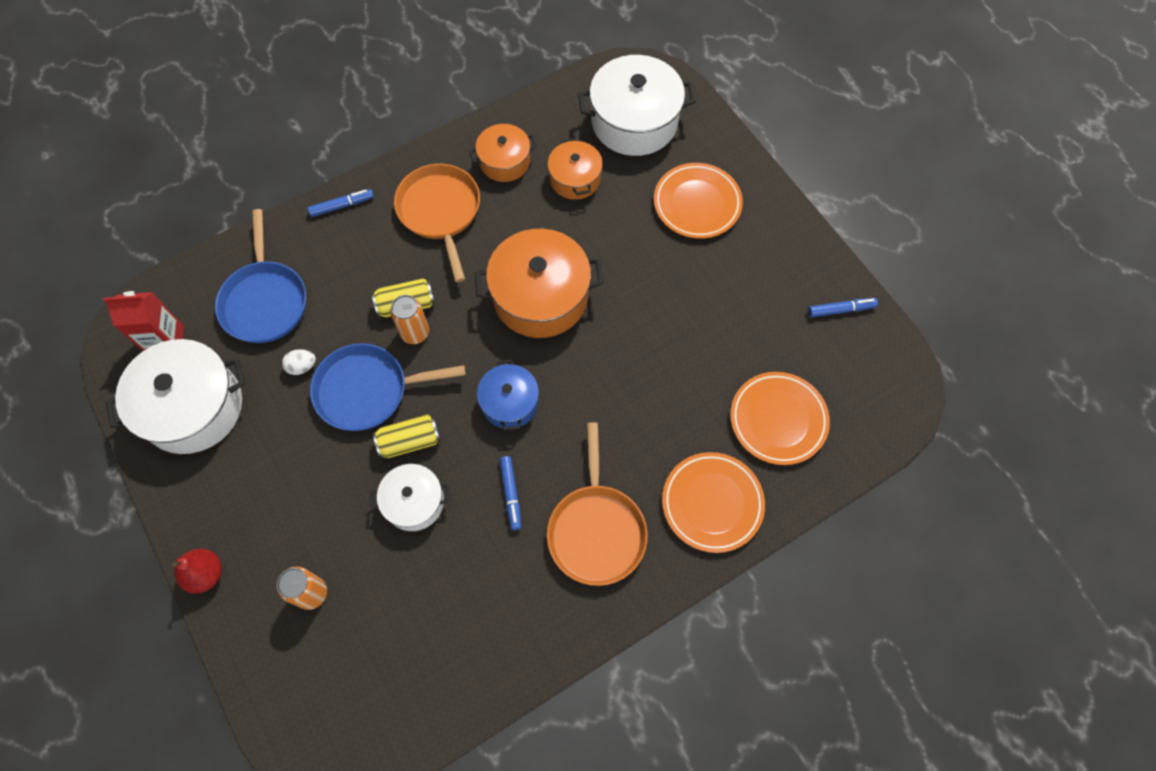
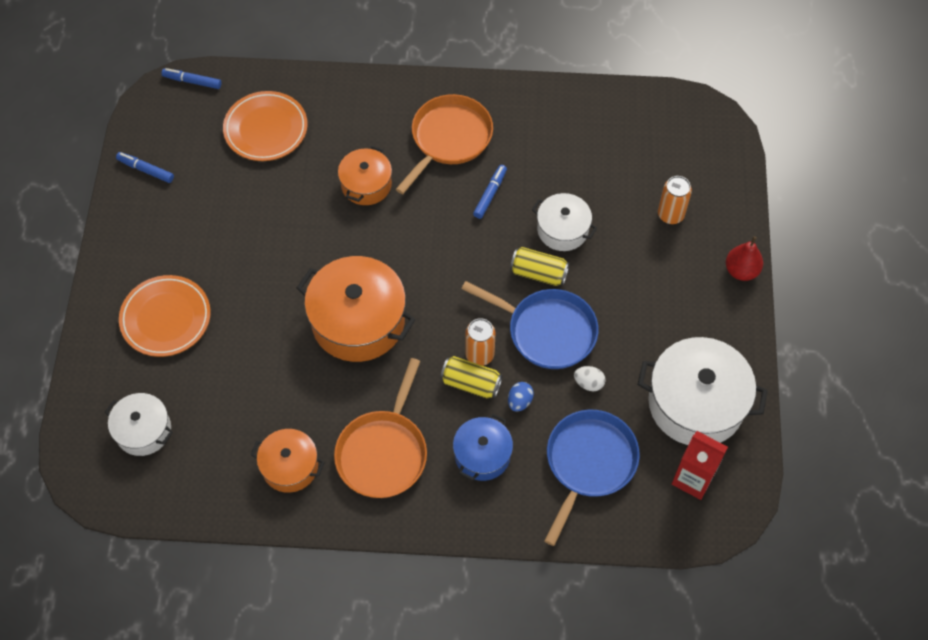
camera: 145 degrees left, 5 degrees down
blue marker [308,189,374,217] -> blue marker moved to [162,68,221,89]
blue pot [477,359,539,431] -> blue pot moved to [453,414,513,481]
orange pot [547,138,603,200] -> orange pot moved to [338,146,392,205]
white pot [578,55,696,156] -> white pot [105,393,173,456], size x0.57
orange plate [662,452,765,553] -> none
none -> blue egg [508,382,534,412]

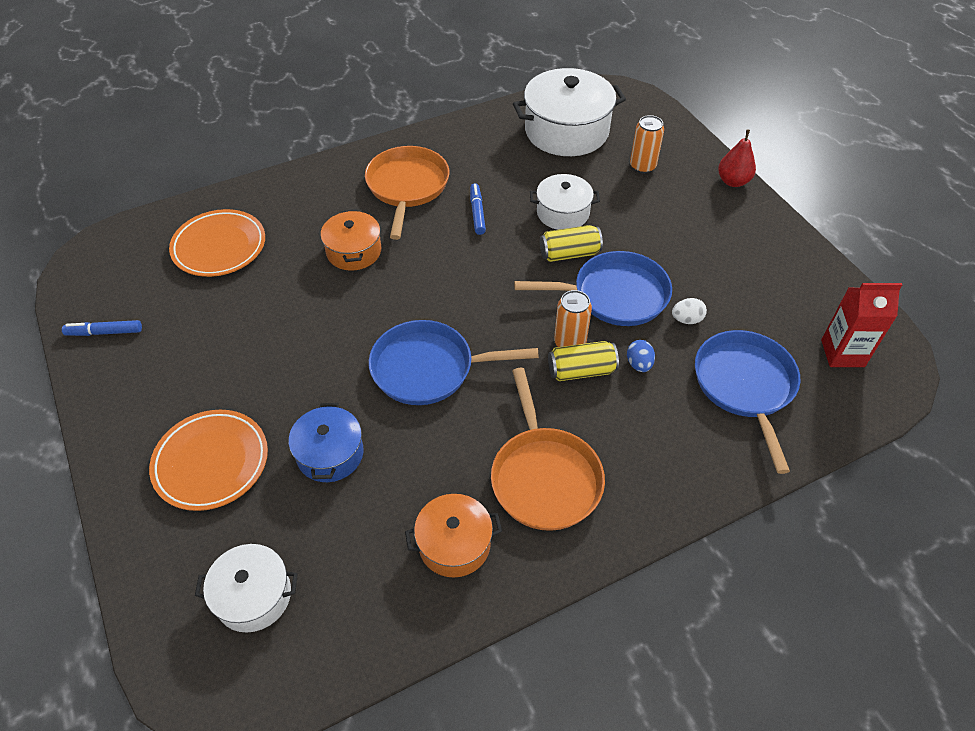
camera: 30 degrees left, 10 degrees down
blue marker [162,68,221,89] -> none
orange pot [297,256,416,362] -> blue pan [369,320,539,405]
blue pot [453,414,513,481] -> blue pot moved to [289,403,364,482]
white pot [637,337,768,445] -> white pot moved to [513,68,626,156]

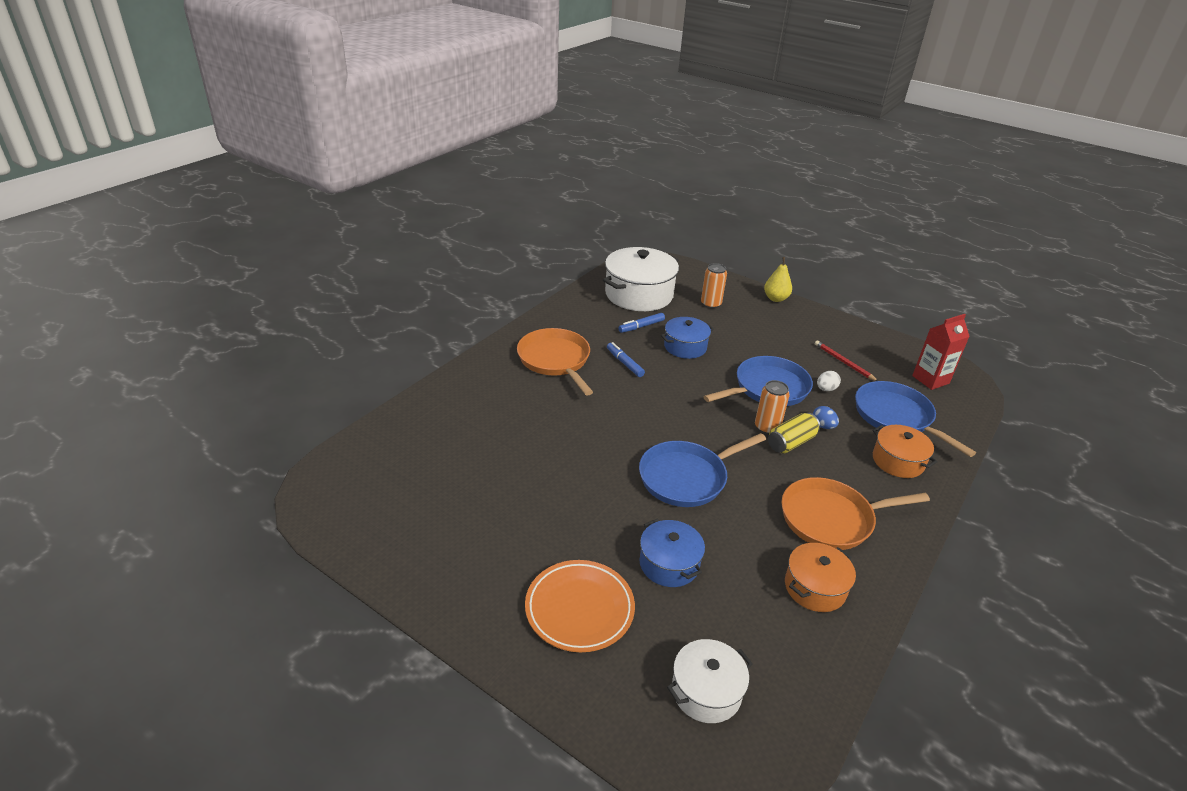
camera: 30 degrees left, 15 degrees down
blue marker [62,320,142,336] -> blue marker moved to [618,313,665,333]
orange plate [169,209,265,277] -> none
orange pot [320,210,381,271] -> orange pot moved to [873,425,937,478]
orange pan [491,368,605,531] -> orange pan turned 120 degrees clockwise [781,477,930,550]
white pot [530,174,600,230] -> blue pot [661,317,714,359]
yellow can [540,225,603,262] -> none
red pear [718,129,756,187] -> yellow pear [764,257,792,302]
none -> red pencil [815,340,878,381]

